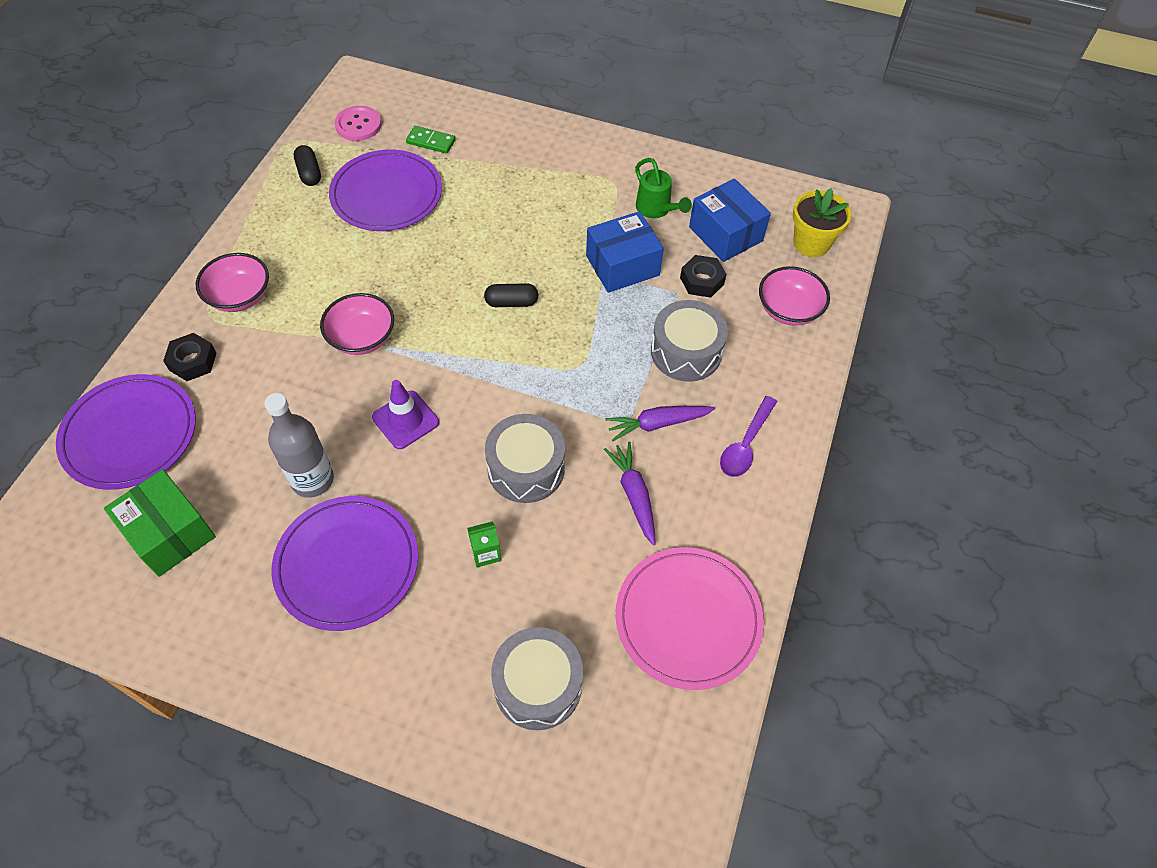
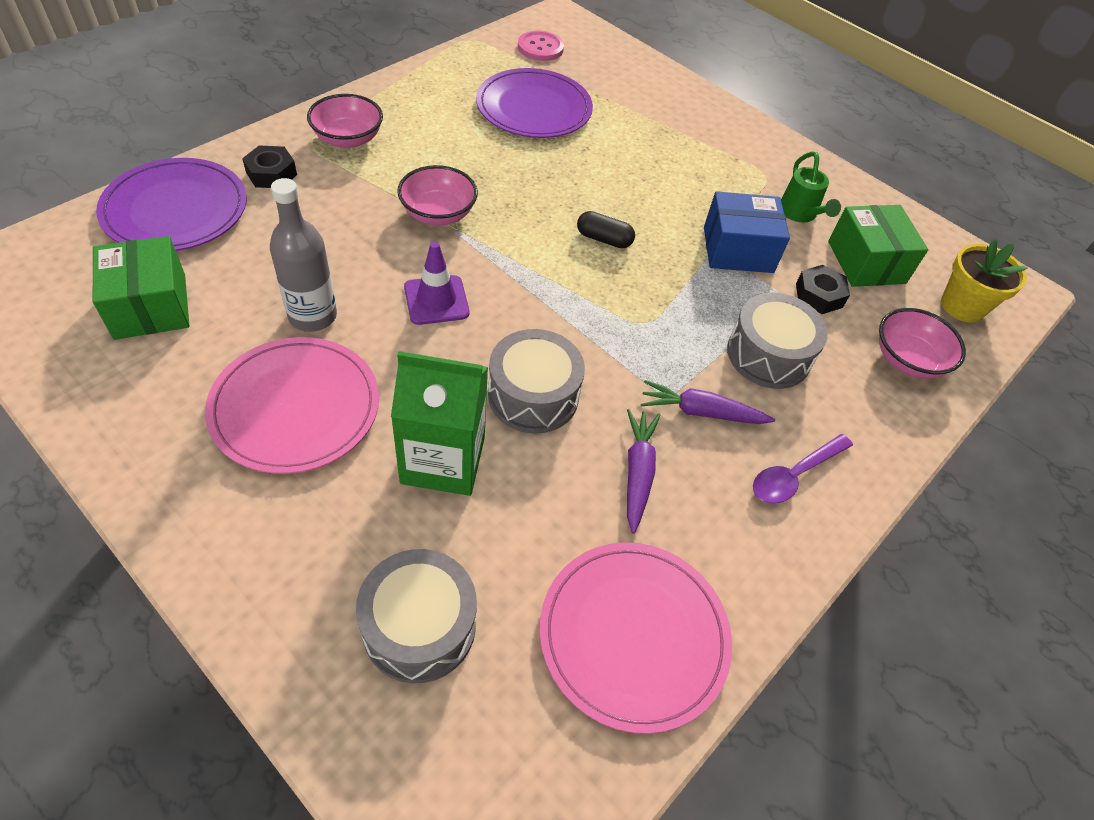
camera: 20 degrees right, 5 degrees down
purple plate [272,496,418,631] -> pink plate [205,337,379,474]
black capsule [294,145,321,186] -> none
green domino [406,126,456,154] -> none
green carton [467,521,501,568] -> green carton [391,351,488,496], size x2.34
blue box [689,179,771,262] -> green box [828,205,928,287]

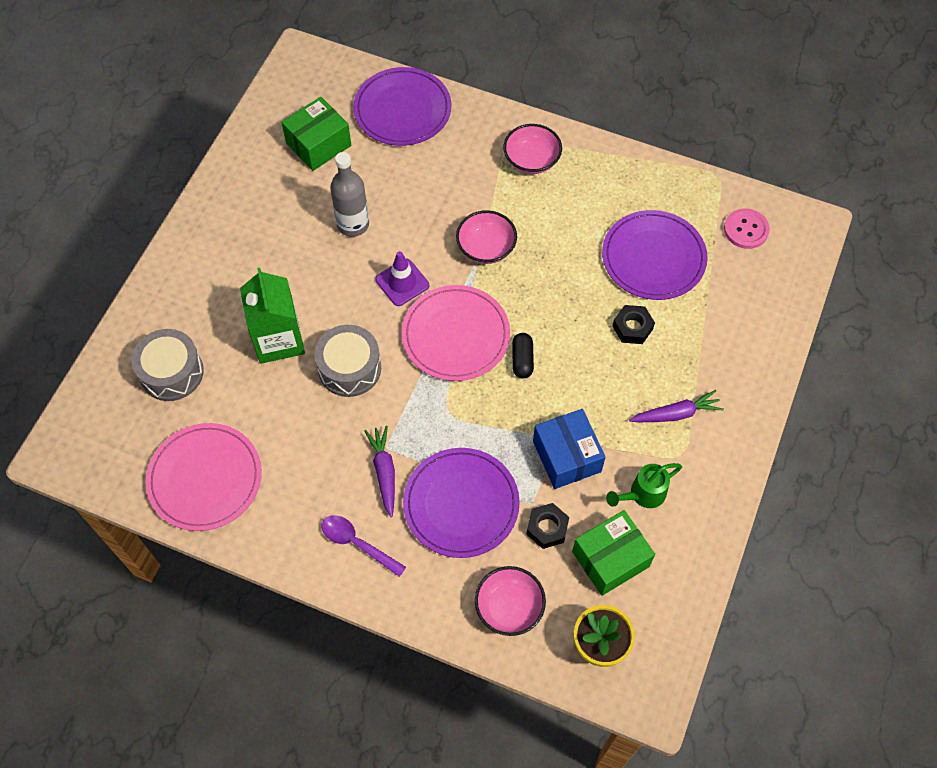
camera: 75 degrees right, 10 degrees up
pink plate [205,337,379,474] -> pink plate moved to [402,285,510,381]
black nut [242,145,297,188] -> black nut moved to [612,305,655,344]
purple carrot [627,409,660,534] -> purple carrot moved to [629,390,724,422]
grey drum [727,293,828,389] -> purple plate [403,448,520,558]

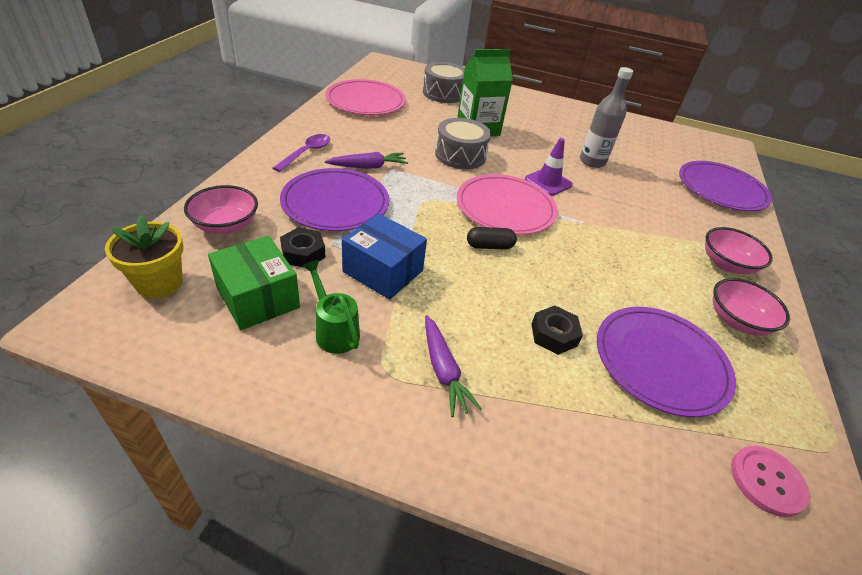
camera: 80 degrees right, 20 degrees down
green box [281,97,351,171] -> none
pink bowl [456,210,517,264] -> pink bowl moved to [713,278,790,336]
blue box [533,409,606,489] -> blue box turned 60 degrees clockwise [342,214,427,300]

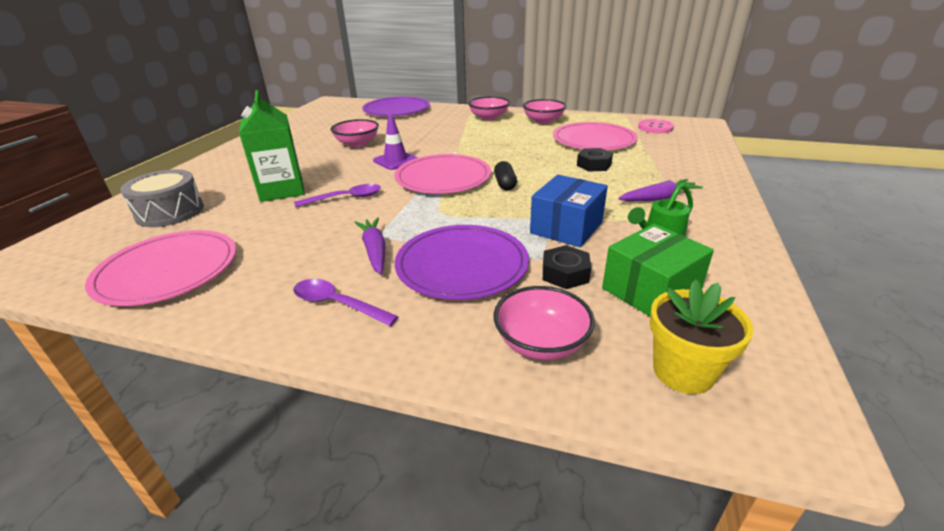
camera: 85 degrees left, 10 degrees down
grey drum [435,118,491,169] -> purple spoon [294,184,381,207]
grey bottle [580,67,633,168] -> pink bowl [331,119,379,147]
purple plate [597,307,736,417] -> pink plate [553,122,638,150]

